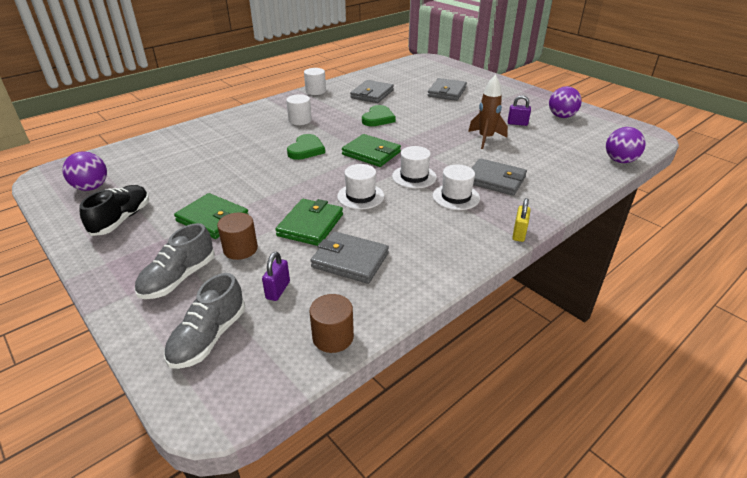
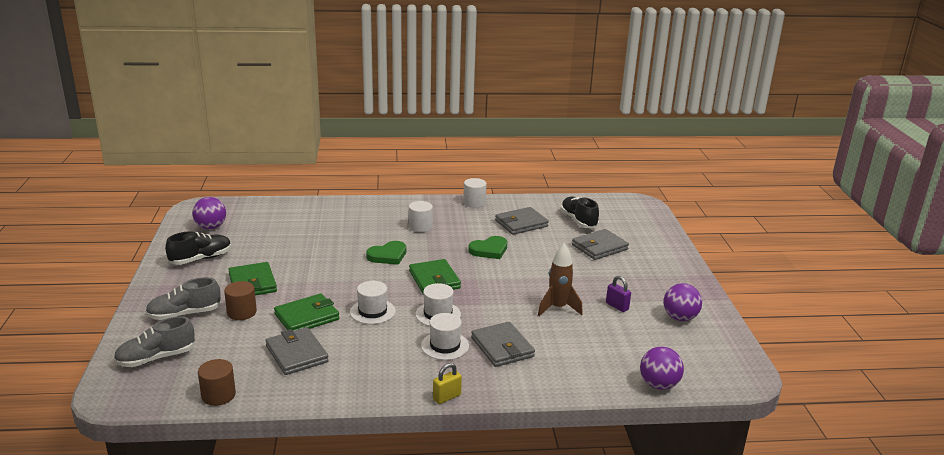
camera: 35 degrees right, 10 degrees down
purple padlock [262,252,290,301] -> none
none -> black shoe [561,196,599,229]

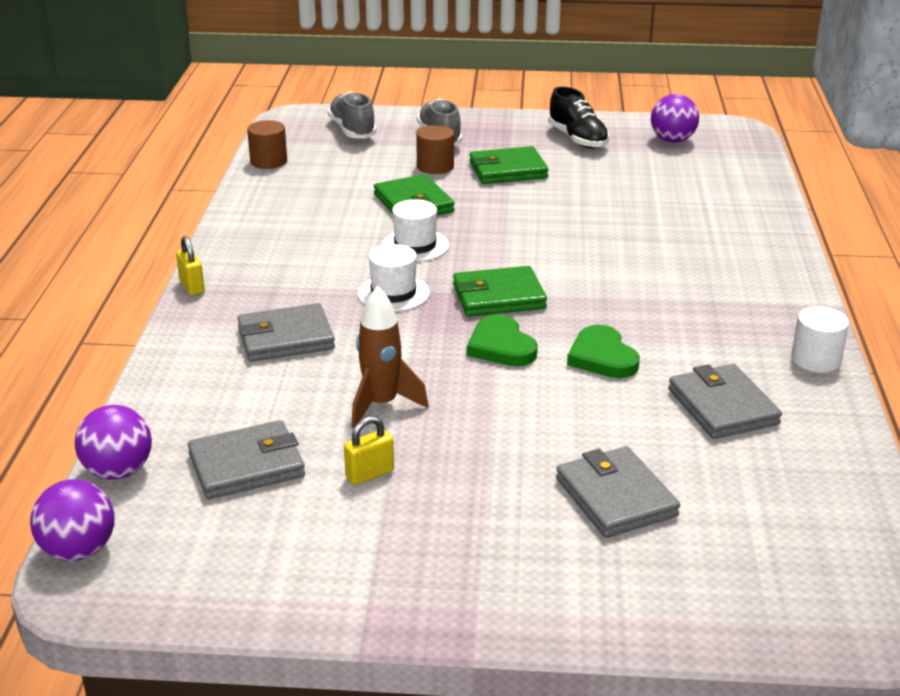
camera: 100 degrees right, 5 degrees up
grey wallet [266,327,329,375] -> grey wallet moved to [188,420,305,499]
green heart [366,241,407,265] -> green heart moved to [467,314,538,366]
white cylinder [409,201,433,232] -> none
white hat [421,313,469,360] -> none
black shoe [561,196,599,229] -> none
purple padlock [606,276,631,312] -> yellow padlock [344,416,394,485]
purple ball [663,283,702,321] -> purple ball moved to [30,479,114,561]

